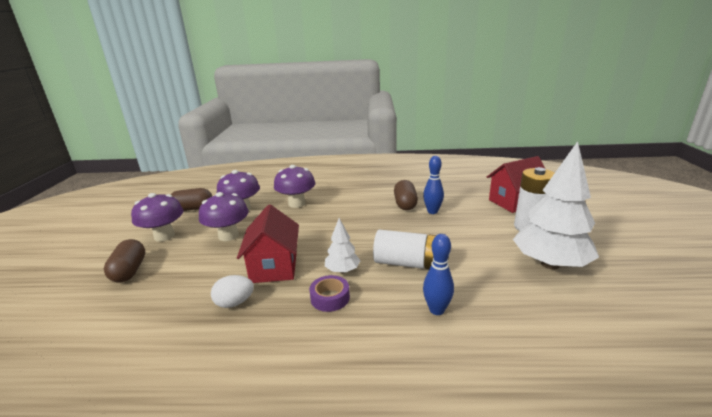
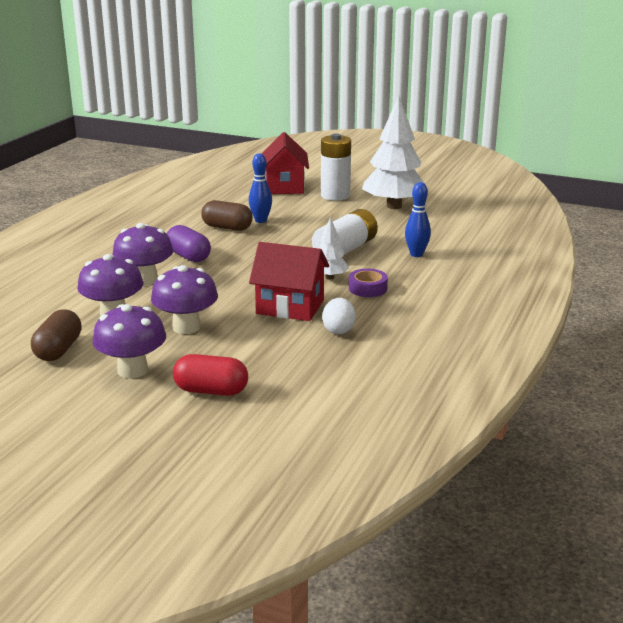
camera: 70 degrees left, 0 degrees up
brown capsule [104,239,145,283] -> red capsule [173,354,248,396]
none -> purple capsule [167,225,211,262]

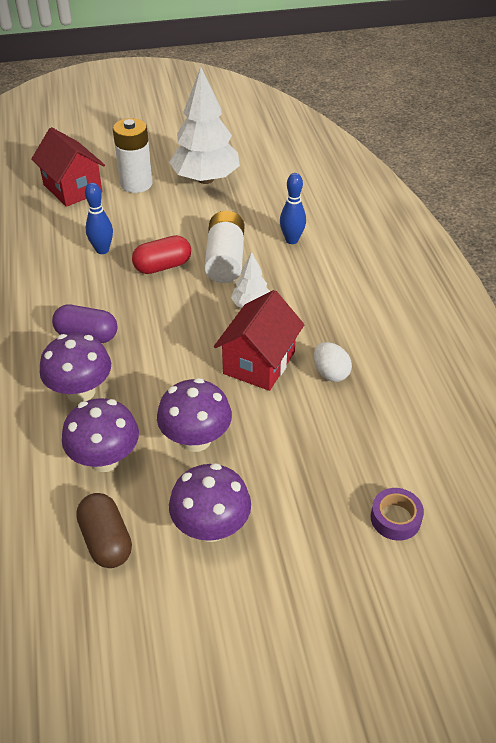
camera: 35 degrees left, 20 degrees up
red capsule [173,354,248,396] -> red capsule moved to [132,235,191,274]
brown capsule [201,200,253,231] -> none
red house [249,242,329,321] -> red house turned 45 degrees counterclockwise [214,290,305,391]
purple tape [349,269,388,297] -> purple tape moved to [371,488,424,541]

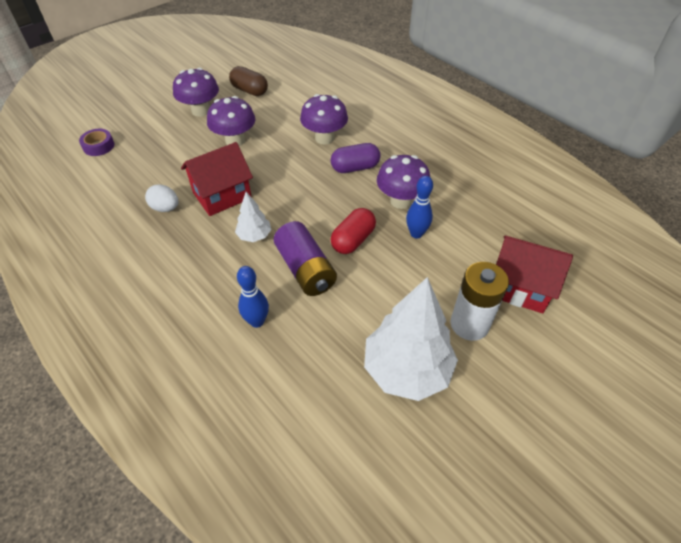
camera: 150 degrees right, 5 degrees up
purple mushroom [62,398,139,472] -> purple mushroom moved to [377,155,430,209]
white battery [205,211,244,283] -> purple battery [274,221,337,296]
red house [214,290,305,391] -> red house turned 60 degrees clockwise [181,142,253,216]

